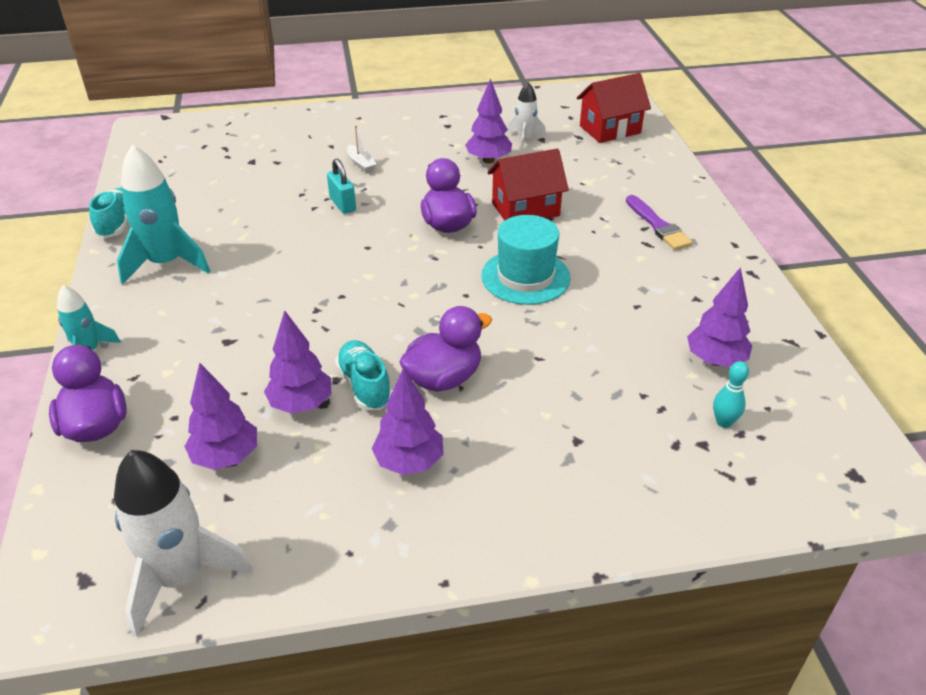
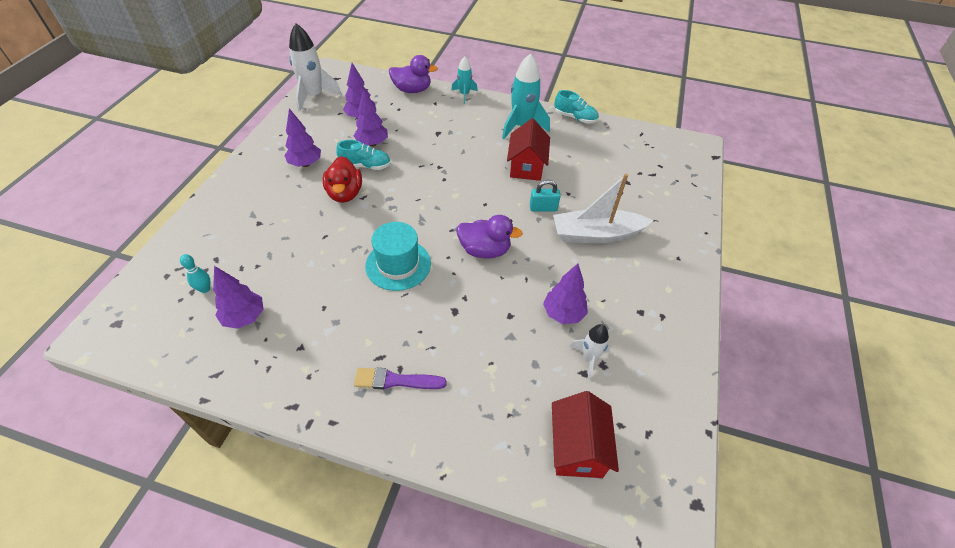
camera: 115 degrees right, 10 degrees up
white boat [347,125,377,173] -> white boat [553,174,653,243], size x2.41
purple duck [399,306,492,392] -> red duck [323,156,362,203]
red house [487,148,569,221] -> red house moved to [507,118,550,181]

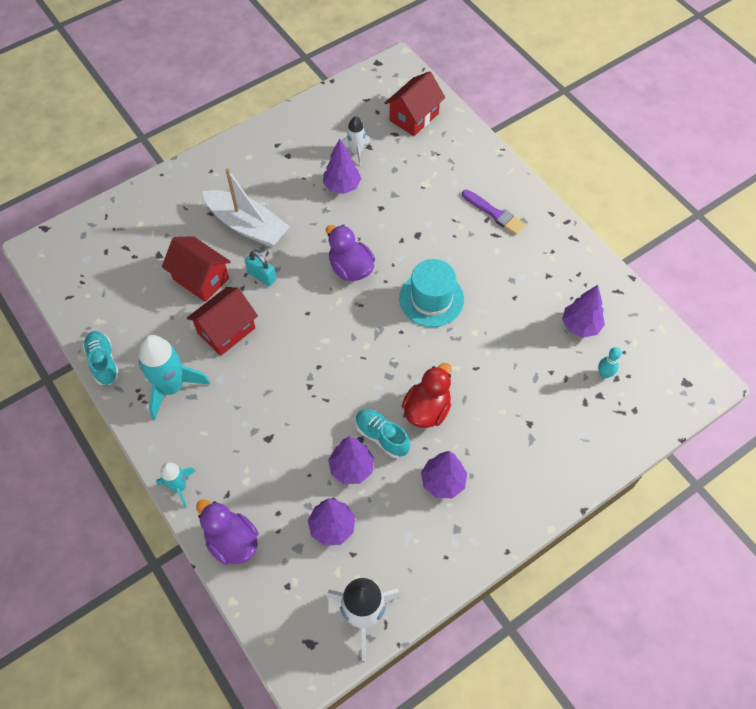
camera: 140 degrees left, 10 degrees up
none -> red house [162,236,231,302]

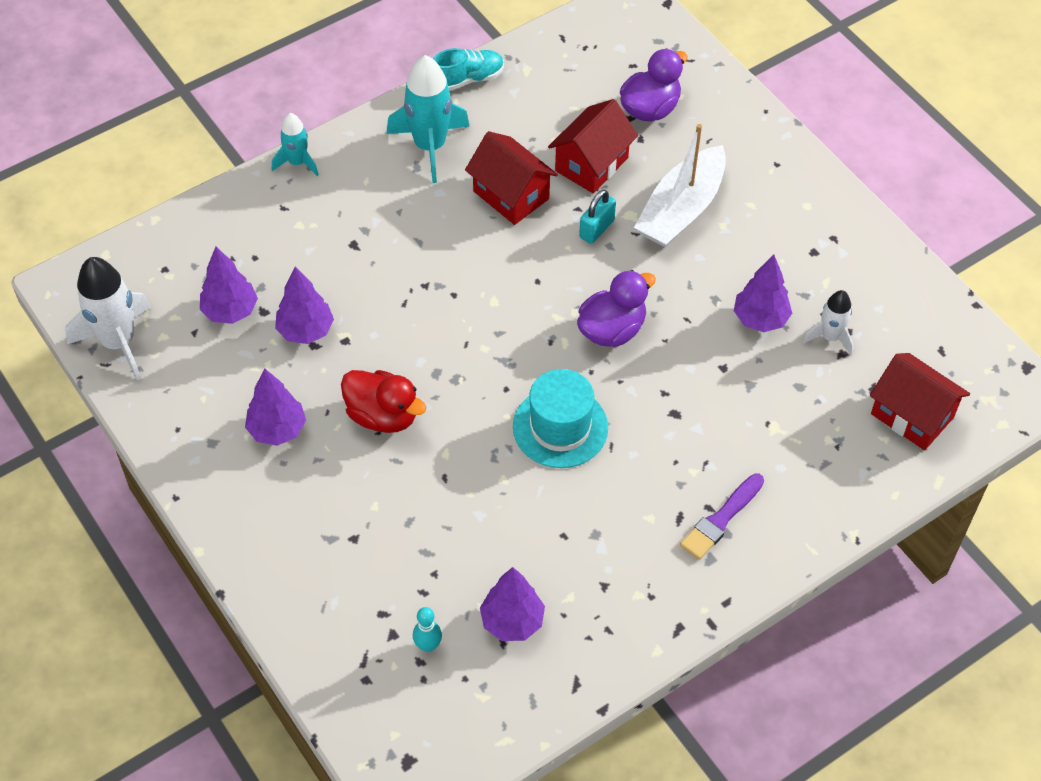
camera: 90 degrees right, 5 degrees down
purple duck [196,499,259,565] -> purple duck moved to [620,49,688,122]
turquoise shoe [355,409,410,458] -> none

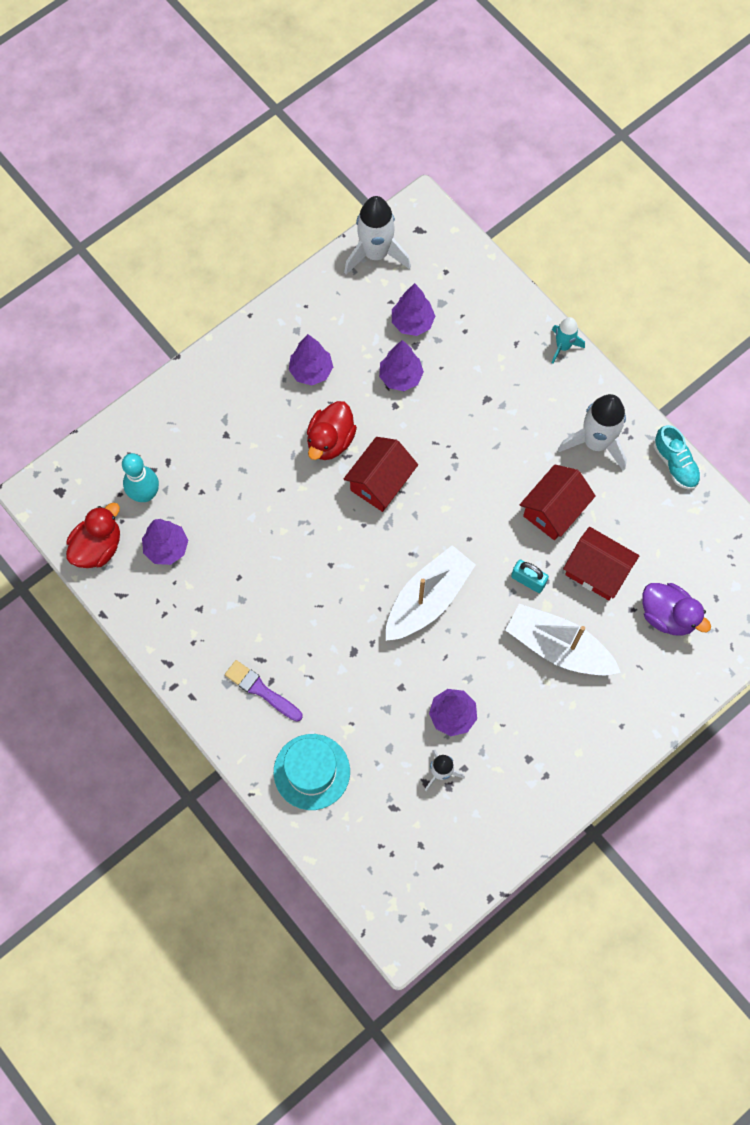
camera: 85 degrees right, 15 degrees up
turquoise rocket [387,55,470,183] -> white rocket [558,394,627,471]
turquoise bowling pin [413,607,442,652] -> turquoise bowling pin [122,453,159,502], size x1.71
turquoise hat [513,369,608,468] -> turquoise hat moved to [274,734,350,810]
purple duck [577,270,656,347] -> white boat [386,545,476,641]
red house [870,353,970,450] -> red house moved to [344,437,418,512]
none -> red duck [66,503,120,568]

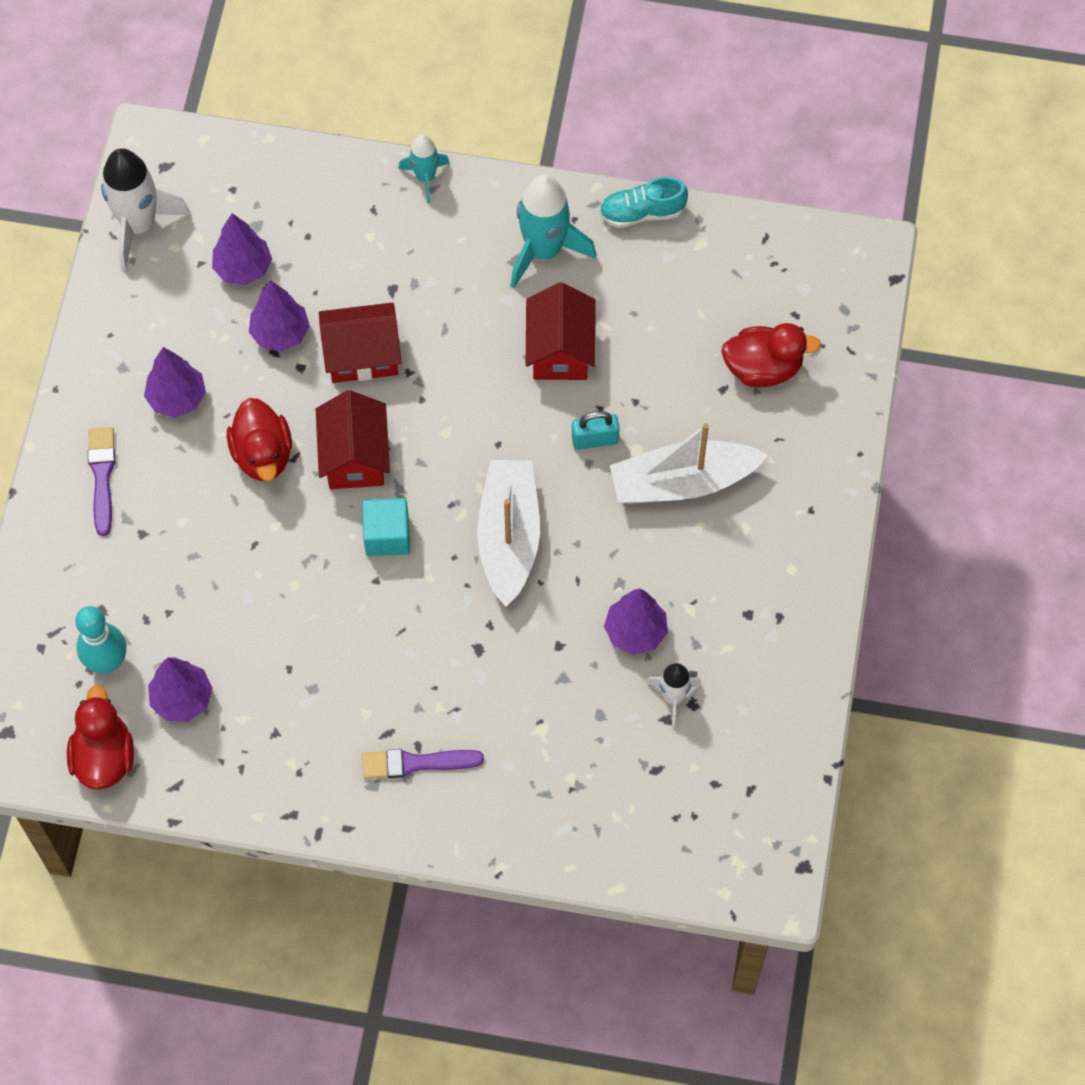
camera: 40 degrees left, 5 degrees down
turquoise hat [274,734,350,810] -> none
white rocket [558,394,627,471] -> turquoise rocket [511,175,596,288]
red house [563,527,639,600] -> red house moved to [319,303,402,383]
purple duck [642,583,711,636] -> red duck [721,323,821,387]
turquoise shoe [653,425,701,490] -> turquoise shoe turned 150 degrees clockwise [599,177,688,228]
none -> purple brush [88,427,116,536]
none -> turquoise cube [362,498,410,556]

